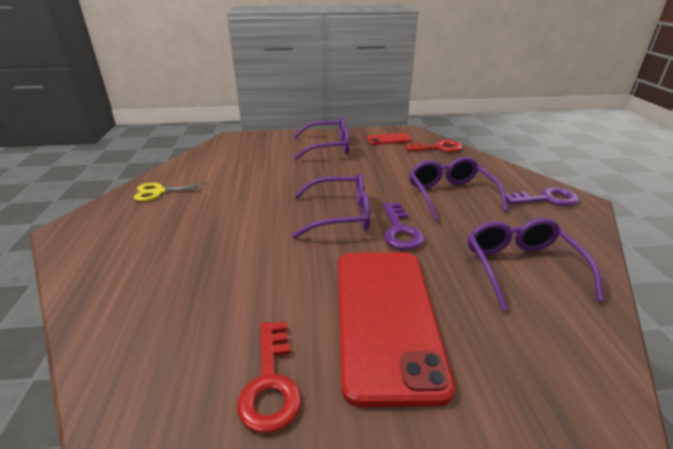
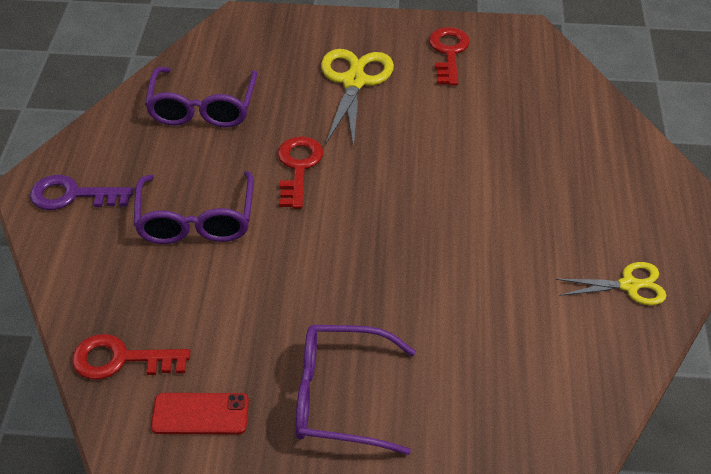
camera: 170 degrees left, 15 degrees up
purple glasses [292,173,370,239] -> none
red phone [338,252,455,407] -> yellow scissors [321,49,394,148]
purple key [383,203,424,250] -> red key [278,136,323,209]

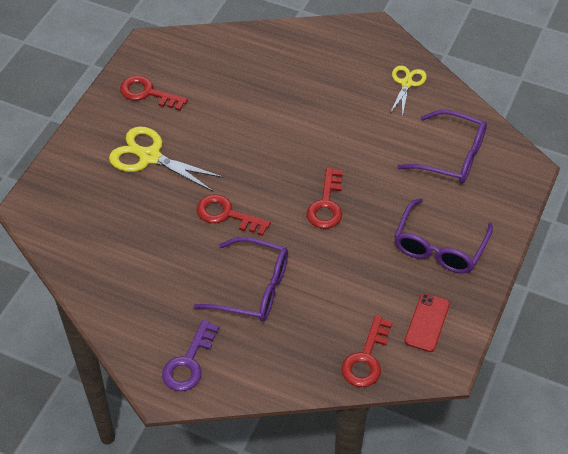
camera: 70 degrees left, 5 degrees up
purple glasses [145,67,258,127] -> purple glasses moved to [397,110,487,184]
none -> red key [306,168,343,229]

